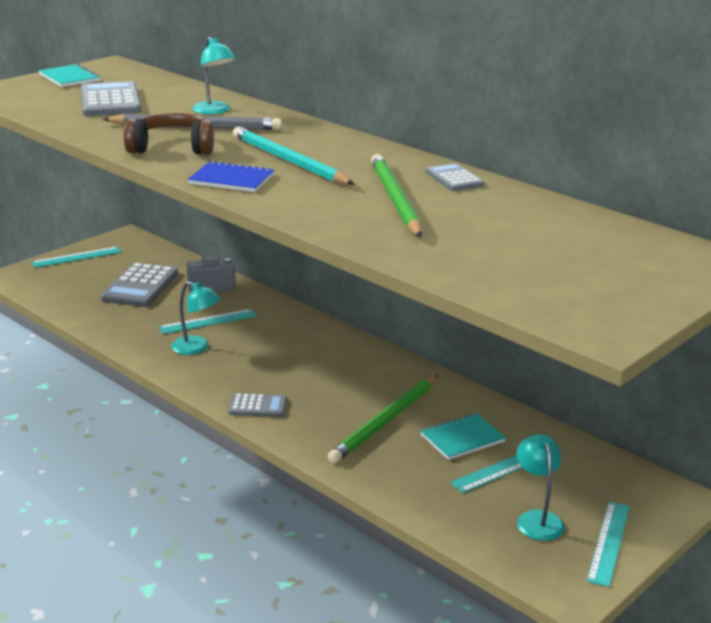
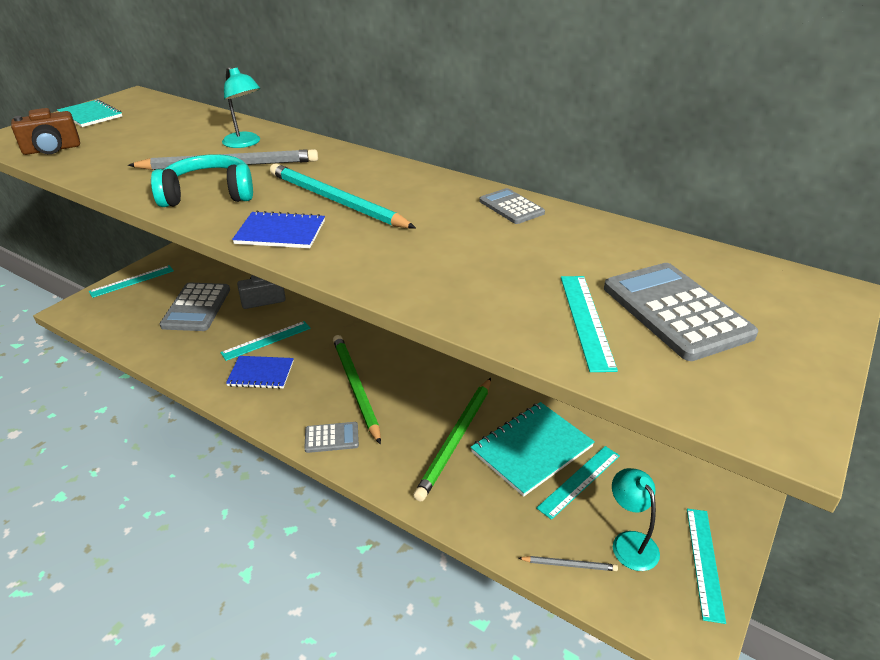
camera: 10 degrees left, 10 degrees up
grey calculator [80,81,141,116] -> grey calculator moved to [604,263,758,361]
brown headphones [124,113,214,155] -> turquoise headphones [151,154,253,207]
turquoise lamp [171,281,221,355] -> blue notebook [226,356,294,389]
green pencil [371,154,422,237] -> green pencil moved to [333,335,381,445]
turquoise notebook [421,413,506,460] -> turquoise notebook [471,402,595,497], size x1.55
none -> brown camera [11,108,80,155]
none -> grey pencil [518,556,618,571]
none -> turquoise ruler [561,276,618,372]

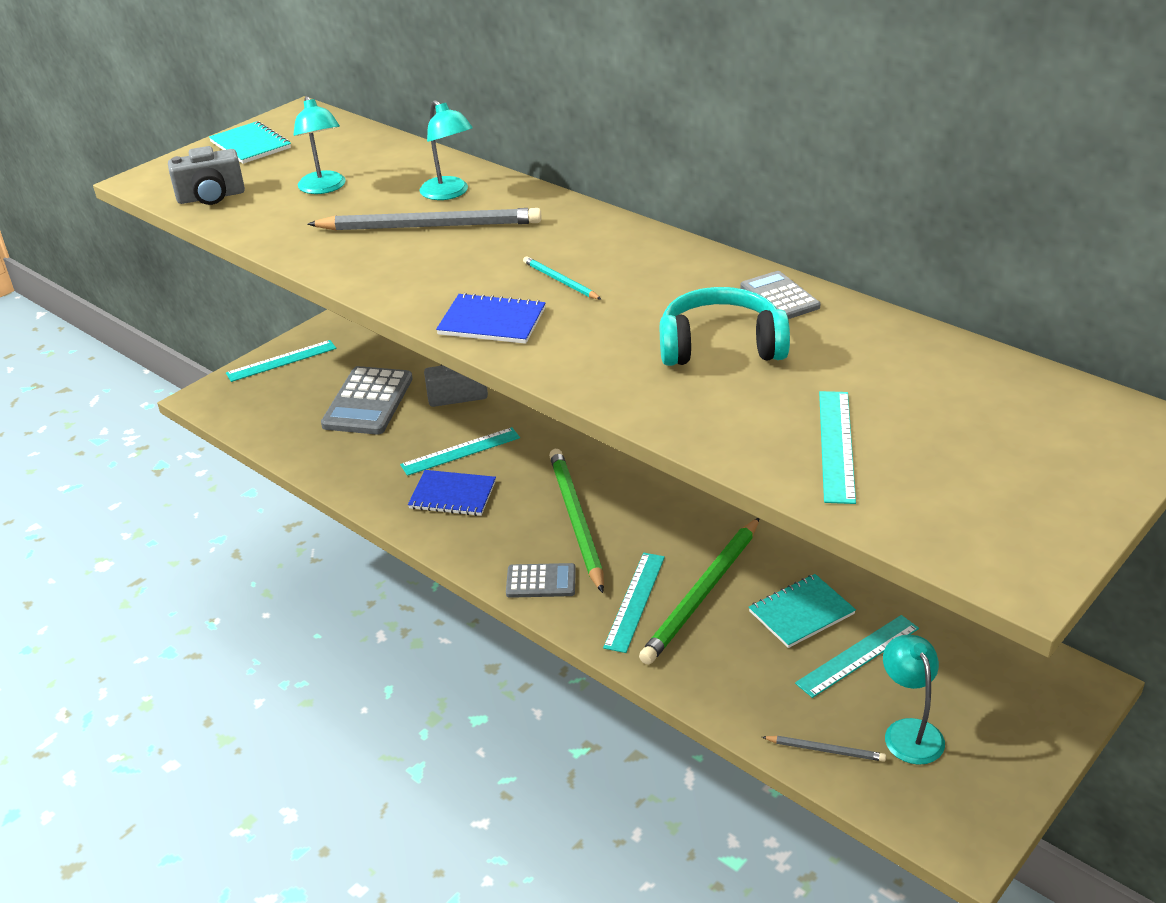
camera: 10 degrees right, 0 degrees up
brown camera [11,108,80,155] -> grey camera [168,146,245,205]
turquoise headphones [151,154,253,207] -> turquoise headphones moved to [660,287,790,366]
turquoise pencil [270,164,416,228] -> turquoise pencil [523,256,602,300], size x0.45
turquoise notebook [471,402,595,497] -> turquoise notebook [749,574,856,648], size x0.64
grey calculator [604,263,758,361] -> none
turquoise ruler [687,508,726,624] -> turquoise ruler moved to [603,553,665,653]
none -> turquoise lamp [293,96,346,194]

